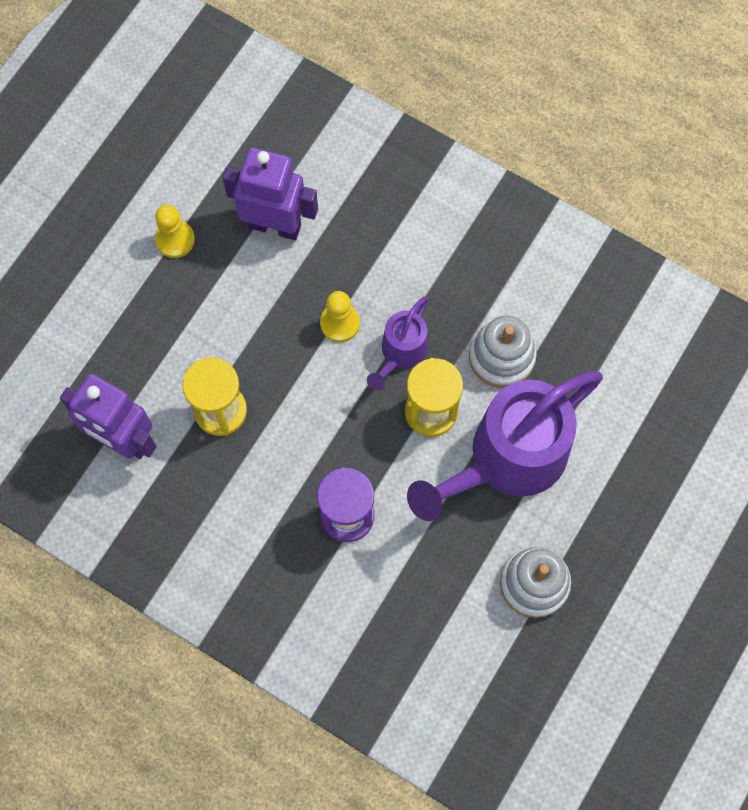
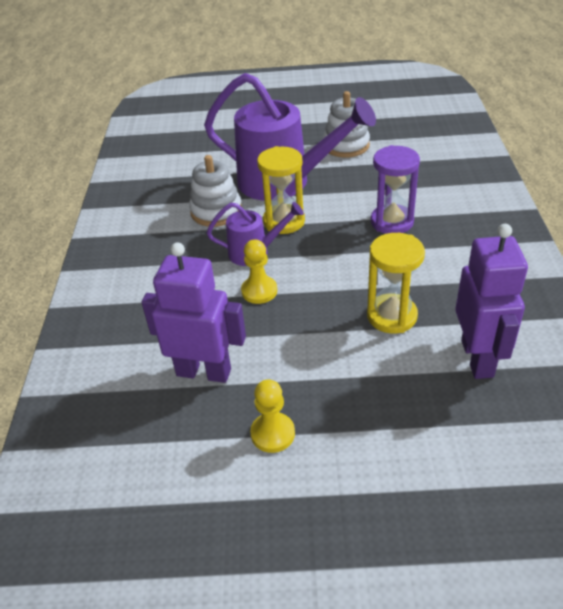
camera: 120 degrees left, 30 degrees down
purple robot [223,147,318,240] -> purple robot turned 120 degrees clockwise [141,242,246,383]

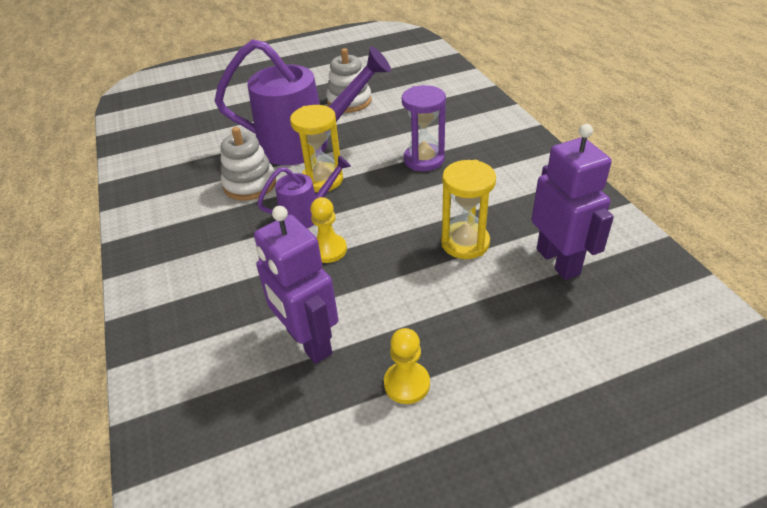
camera: 20 degrees left, 0 degrees up
purple robot [141,242,246,383] -> purple robot turned 120 degrees counterclockwise [254,206,338,364]

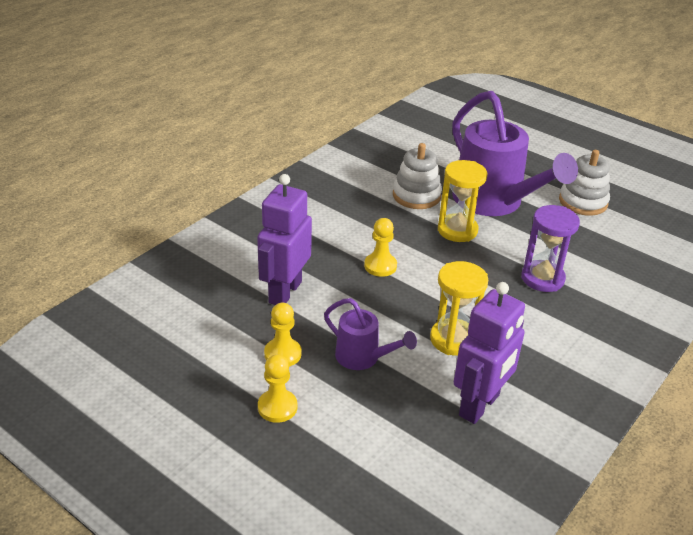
camera: 55 degrees right, 5 degrees down
purple watering can [257,155,351,228] -> purple watering can moved to [324,298,417,370]
none -> yellow pawn [258,354,297,423]

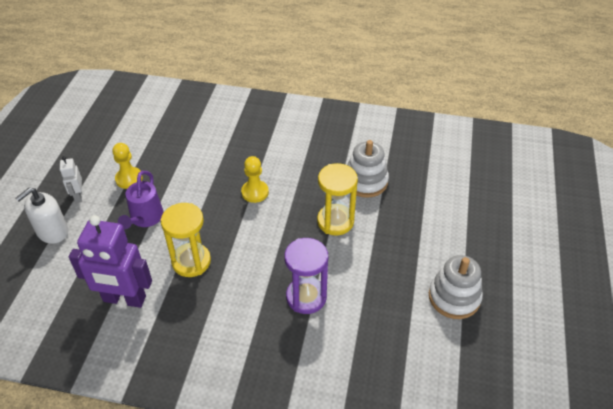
camera: 65 degrees right, 10 degrees up
purple robot [257,174,312,305] -> none
yellow pawn [258,354,297,423] -> white robot [60,156,82,202]
purple watering can [452,91,578,216] -> none
none -> white soap dispenser [15,188,68,244]

